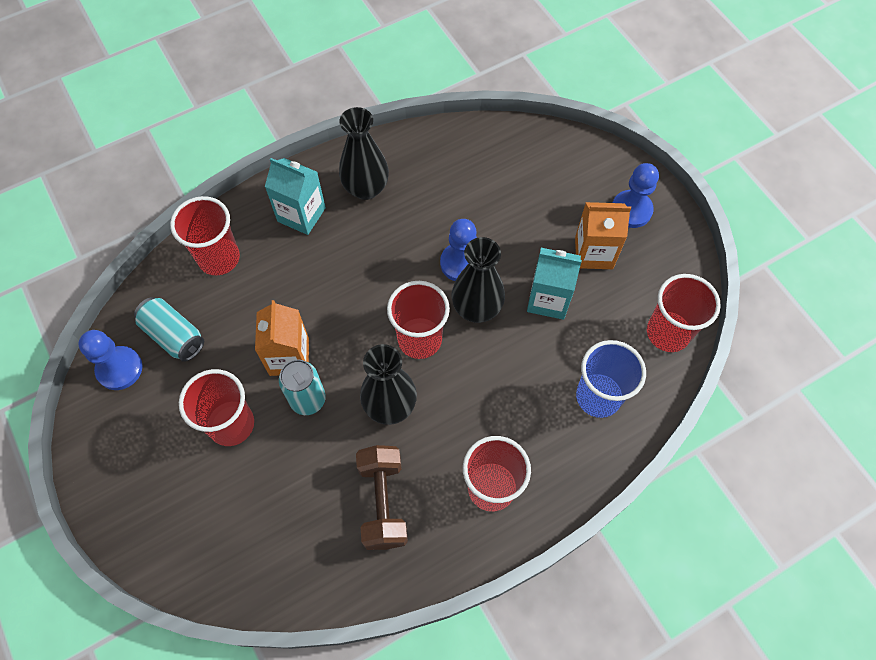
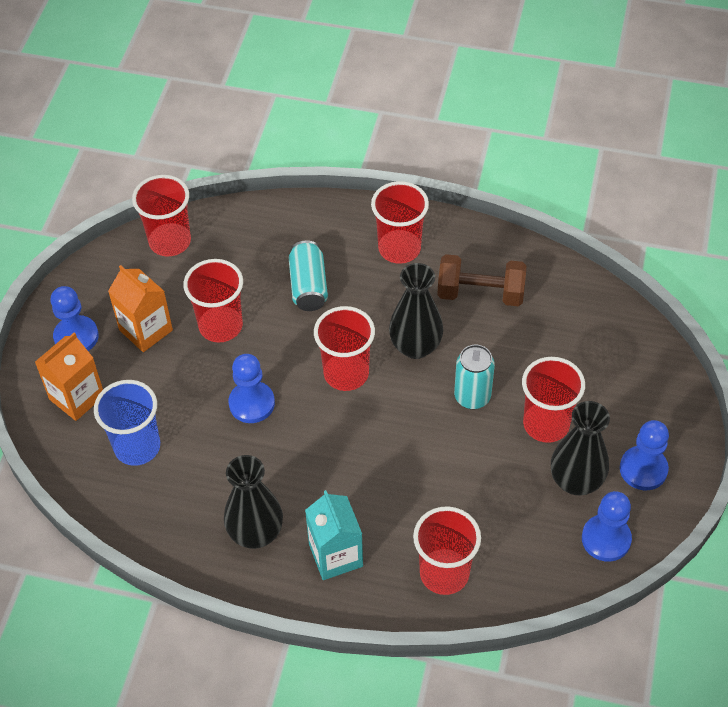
camera: 135 degrees left, 10 degrees down
turquoise can [134,297,204,362] -> turquoise can moved to [288,240,328,311]
orange carton [255,300,309,376] -> orange carton moved to [35,333,103,421]
brown dumbbell [356,445,408,550] -> brown dumbbell turned 60 degrees clockwise [437,254,526,306]
black vase [452,237,505,323] -> black vase moved to [551,401,610,495]
turquoise carton [527,248,582,320] -> red cup [183,259,243,342]
blue cup [576,340,646,418] -> blue cup moved to [94,380,160,466]
none -> blue pawn [620,420,669,490]

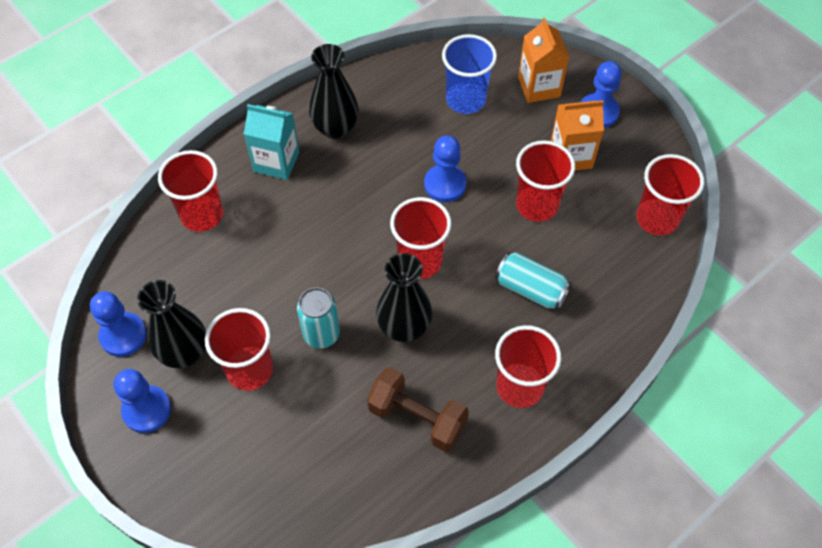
camera: 125 degrees right, 5 degrees up
brown dumbbell [437,254,526,306] -> brown dumbbell turned 75 degrees clockwise [367,367,469,452]

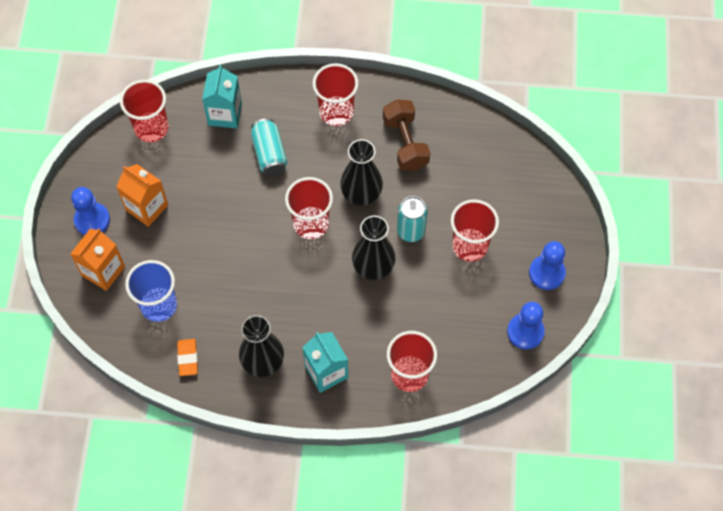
camera: 135 degrees left, 5 degrees up
black vase [137,280,206,368] -> black vase moved to [352,216,396,280]
blue pawn [424,135,466,202] -> none
red cup [516,140,575,222] -> none
none -> orange eraser [177,339,198,376]
none -> turquoise carton [202,65,242,128]

